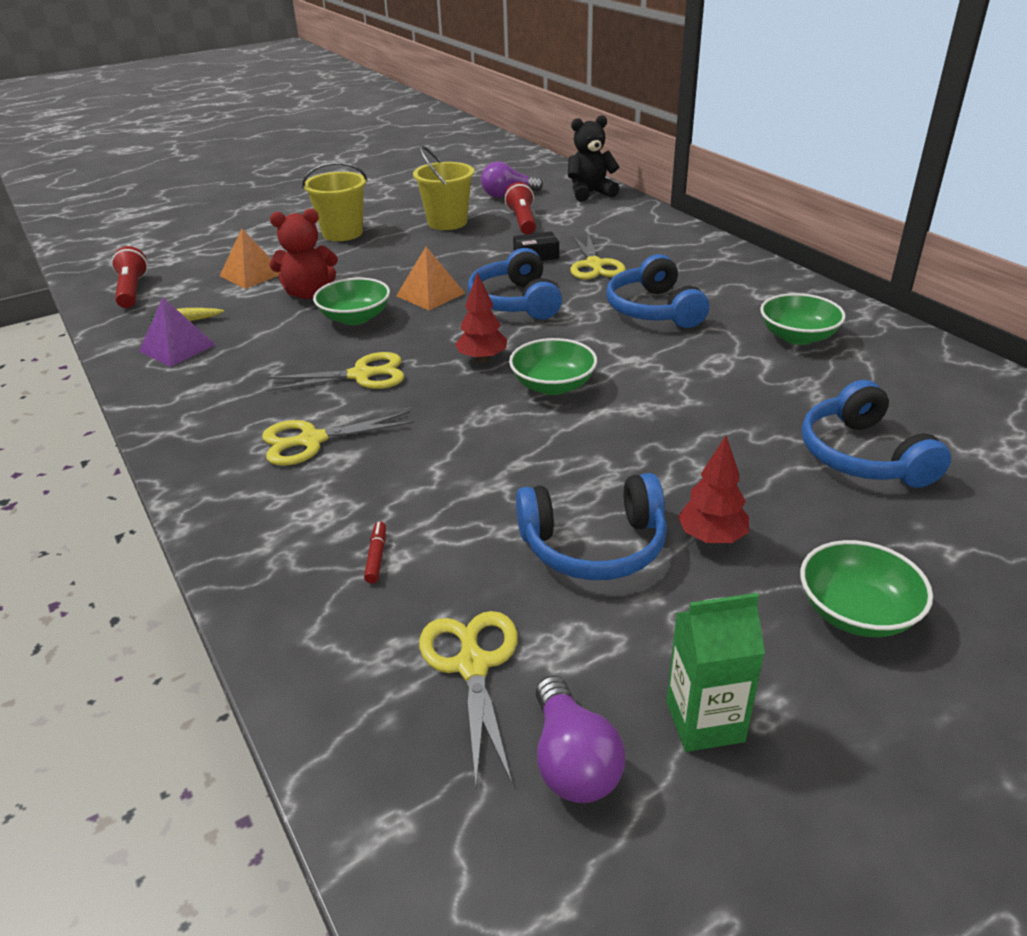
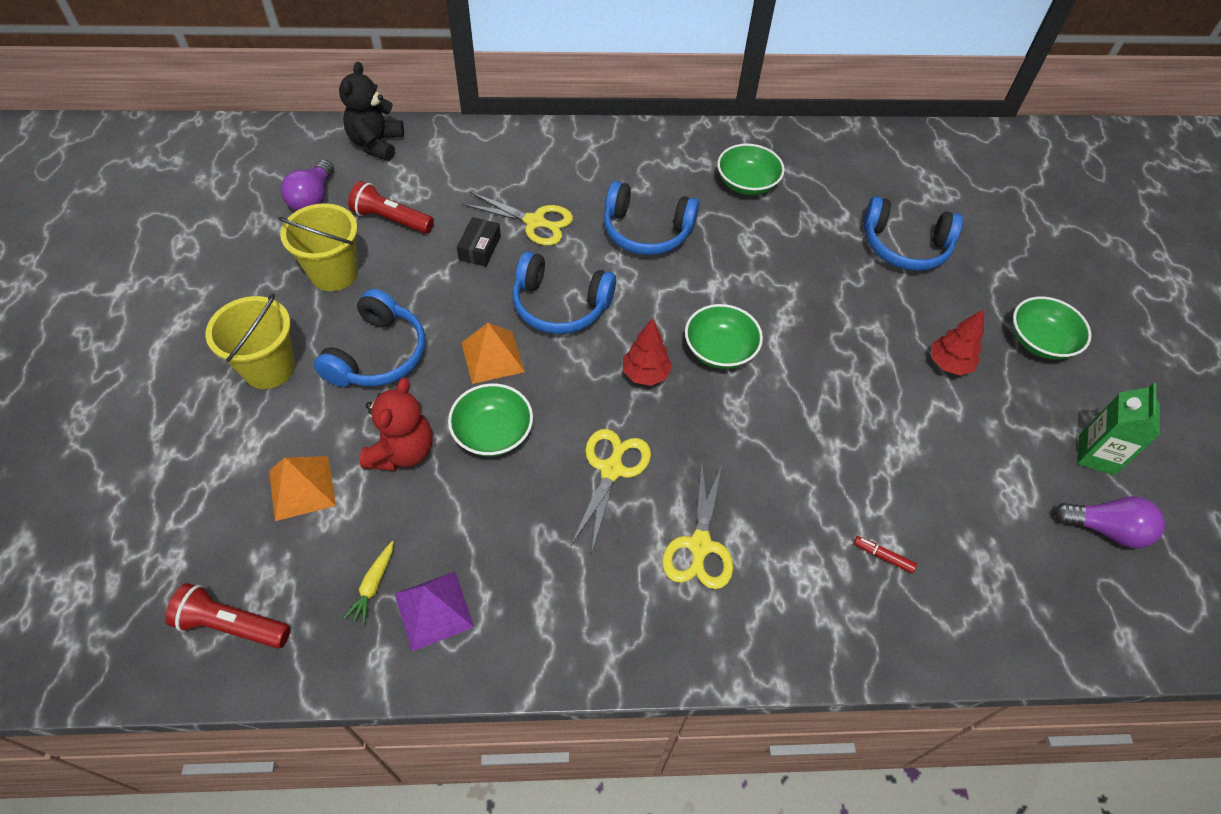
camera: 65 degrees left, 20 degrees up
yellow scissors [419,611,518,785] -> none
blue headphones [516,473,667,580] -> blue headphones moved to [314,289,426,387]

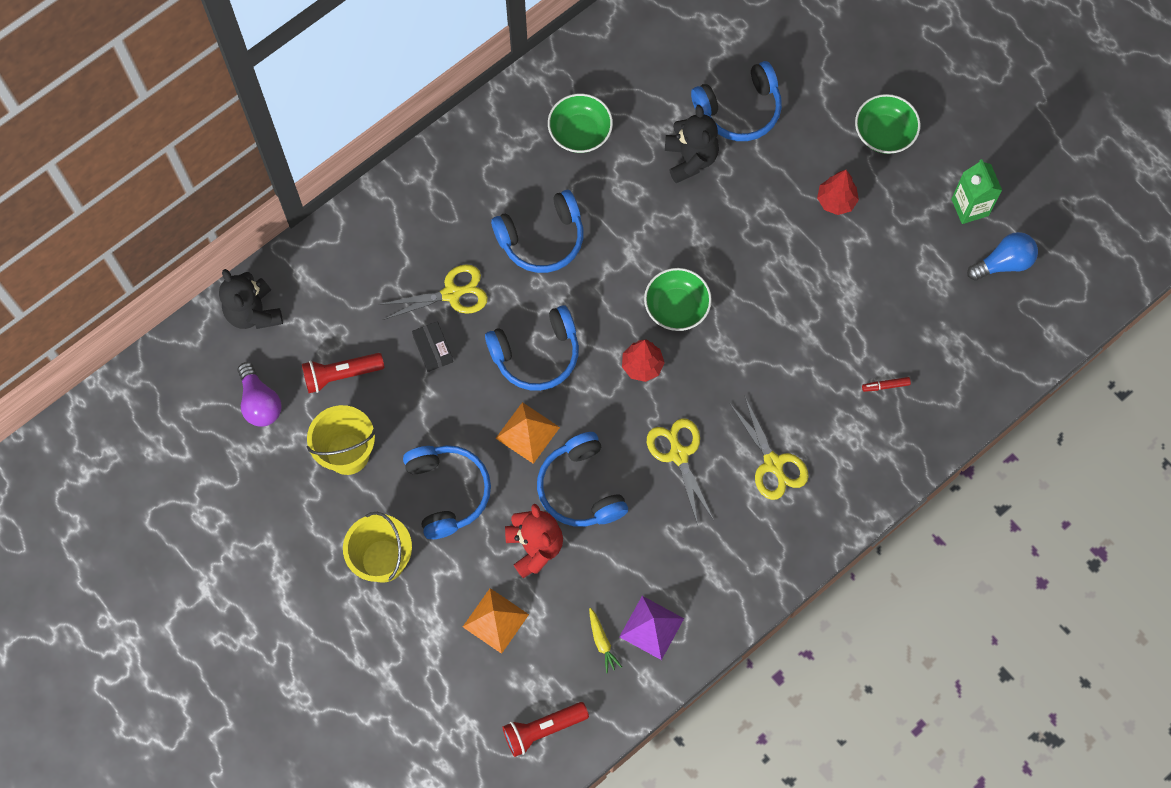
camera: 35 degrees left, 15 degrees up
green bowl [448,383,533,457] -> blue headphones [537,432,628,527]
purple light bulb [1054,496,1165,549] -> blue light bulb [967,232,1038,281]
none -> black teddy bear [665,105,719,183]

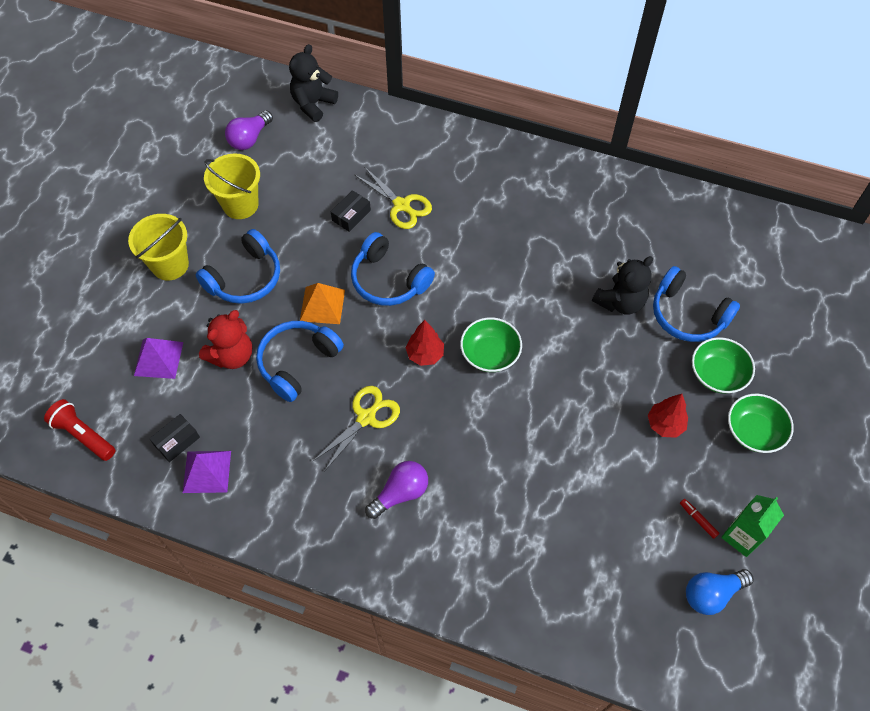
camera: 60 degrees right, 10 degrees down
red flashlight [302,353,384,393] -> none
orange pyramid [463,588,529,654] -> purple pyramid [134,338,183,379]
blue headphones [491,190,583,273] -> none
green bowl [548,94,613,153] -> green bowl moved to [692,337,755,394]
yellow carrot [589,608,622,673] -> black box [149,414,200,462]
yellow scissors [730,397,809,500] -> purple light bulb [365,461,428,519]
red marker [862,377,911,392] -> red marker moved to [680,499,719,539]
blue light bulb [967,232,1038,281] -> blue light bulb turned 120 degrees clockwise [686,569,754,615]

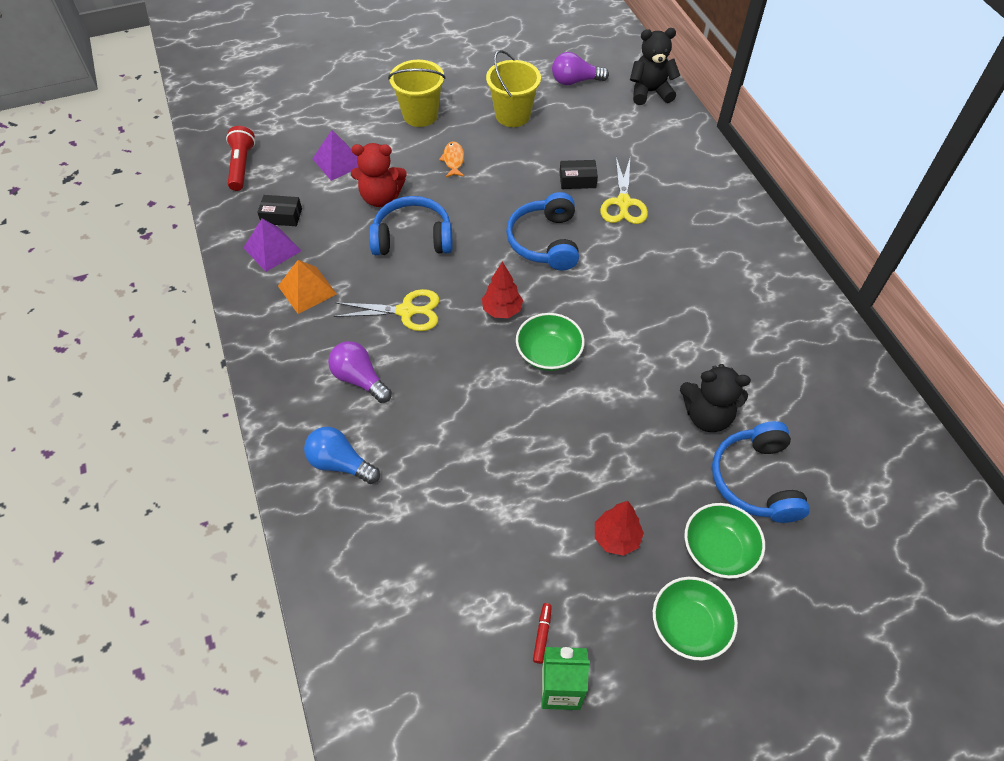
camera: 50 degrees right, 5 degrees down
blue headphones [196,229,280,304] -> orange fish [439,141,464,177]
orange pyramid [300,283,345,324] -> orange pyramid moved to [278,260,337,314]
purple light bulb [365,461,428,519] -> purple light bulb turned 150 degrees counterclockwise [328,341,392,403]
blue light bulb [686,569,754,615] -> blue light bulb moved to [304,427,380,484]

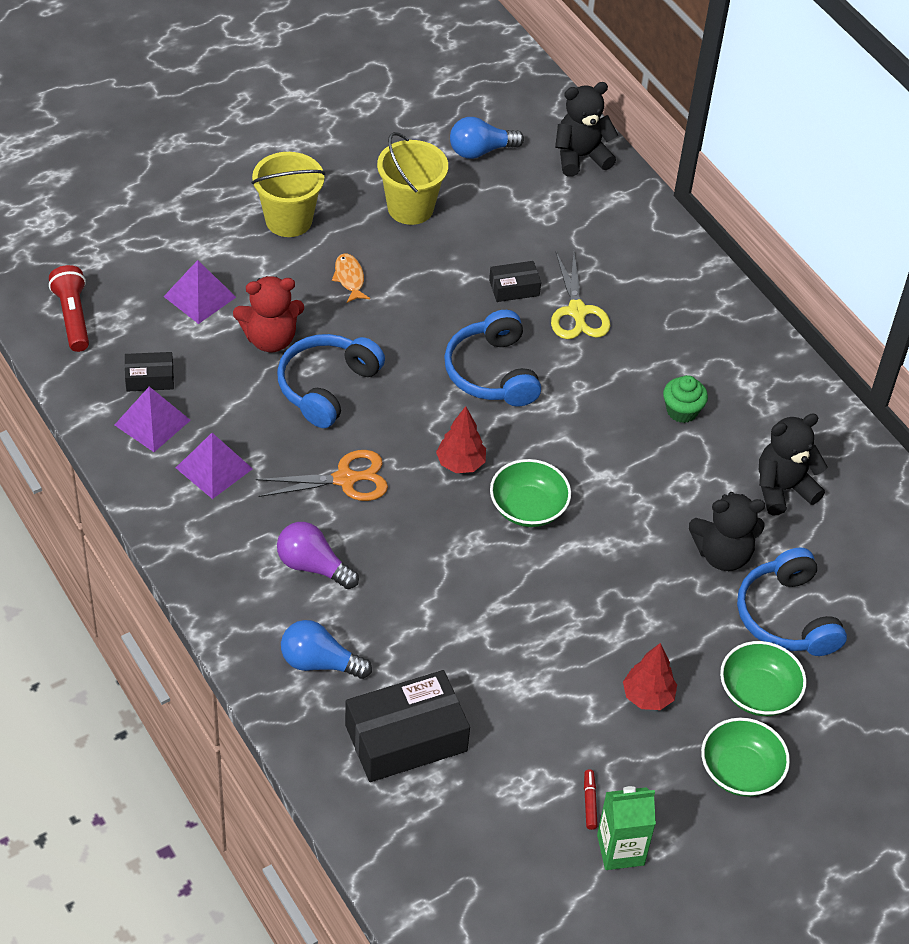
camera: 15 degrees left, 5 degrees down
orange pyramid [278,260,337,314] -> purple pyramid [176,433,253,499]
yellow scissors [334,289,440,331] -> orange scissors [256,450,388,501]
blue headphones [369,196,453,255] -> blue headphones turned 45 degrees counterclockwise [277,334,385,428]
purple light bulb [552,52,609,85] -> blue light bulb [450,117,524,159]
none -> black box [345,670,470,782]
none -> green cupcake [663,375,708,423]
none -> black teddy bear [759,413,828,515]

